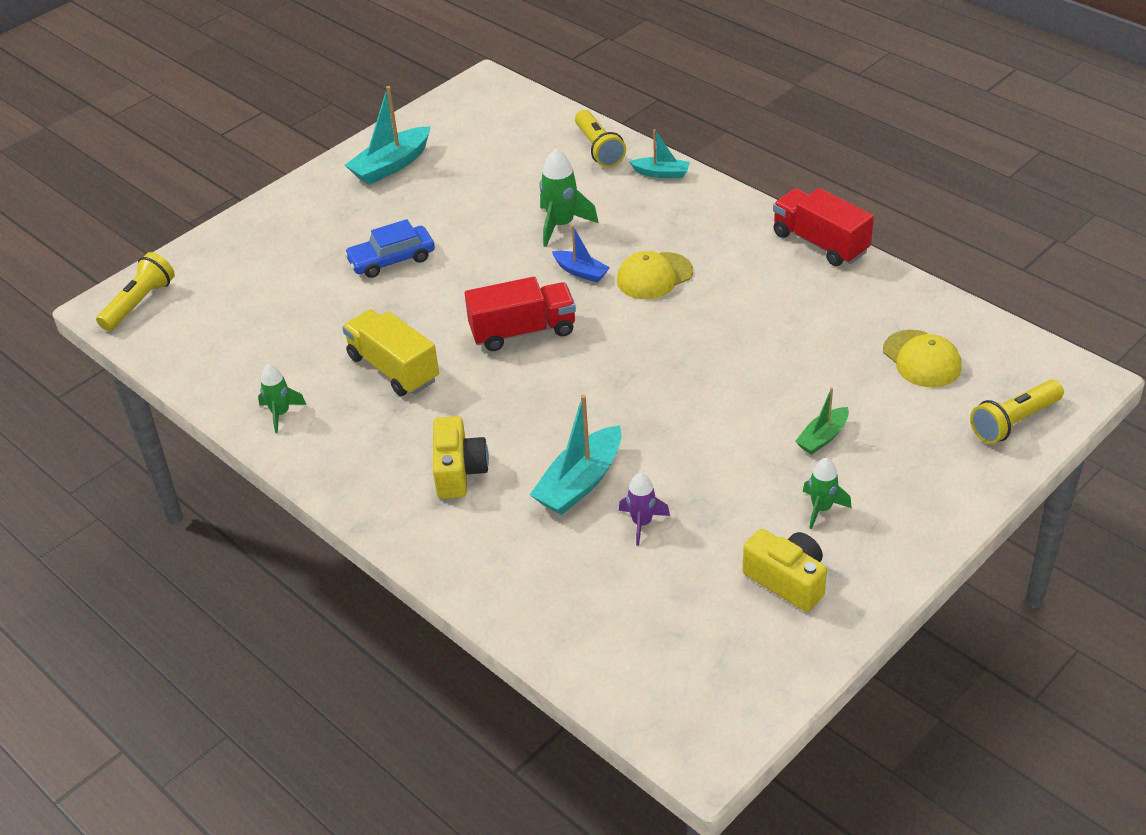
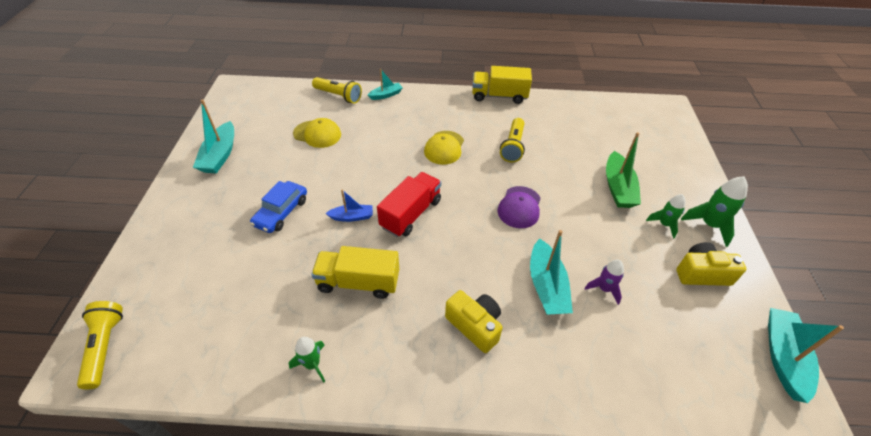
camera: 45 degrees left, 5 degrees up
green rocket [539,149,599,247] -> green rocket moved to [681,176,748,247]
blue boat [552,225,610,282] -> blue boat moved to [326,189,373,222]
red truck [773,188,874,266] -> yellow truck [472,66,532,104]
green boat [795,387,849,454] -> green boat [606,132,641,208], size x1.71
yellow cap [883,330,962,388] -> yellow cap moved to [293,118,341,148]
yellow flashlight [970,379,1064,444] -> yellow flashlight moved to [500,118,525,162]
none -> purple cap [498,186,541,228]
none -> turquoise boat [768,308,844,403]

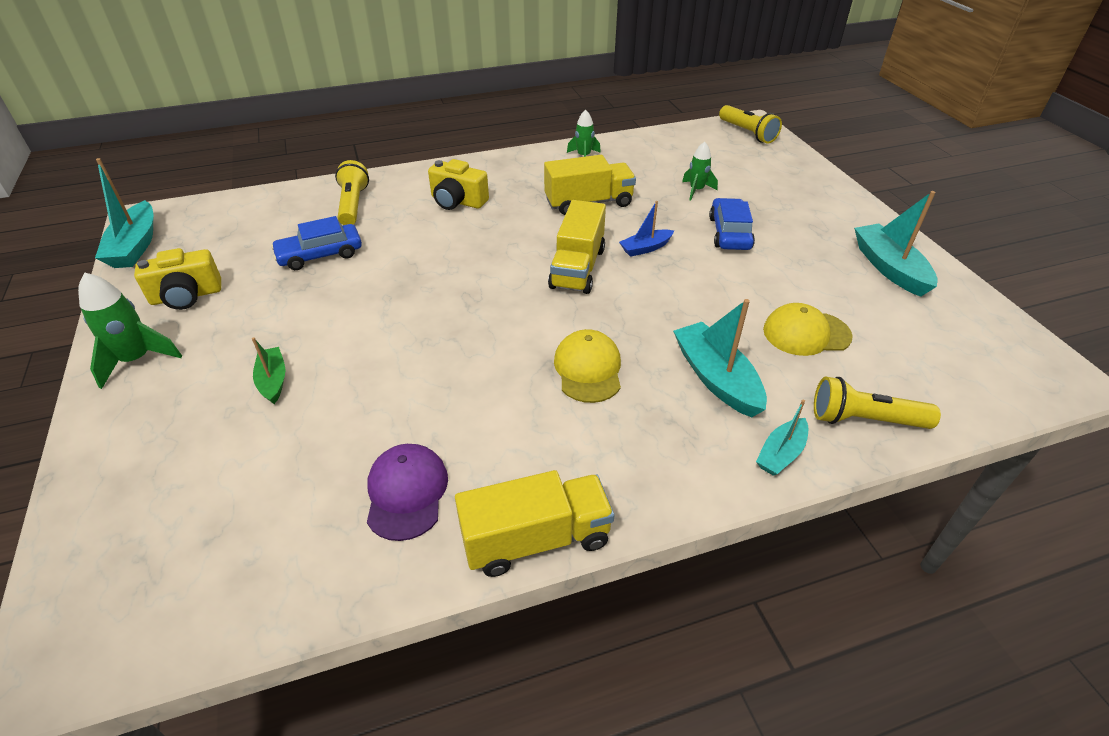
camera: 160 degrees right, 5 degrees down
red truck [377,172,441,237] -> yellow truck [548,200,606,294]
purple cap [498,186,541,228] -> purple cap moved to [367,444,448,541]
yellow flashlight [500,118,525,162] -> yellow flashlight moved to [335,160,369,225]
turquoise boat [530,230,573,315] -> turquoise boat moved to [673,299,767,417]
purple rocket [584,260,624,305] -> blue car [271,216,362,270]
green boat [606,132,641,208] -> green boat [252,337,285,404], size x0.58
green rocket [646,194,685,239] -> green rocket moved to [682,142,718,200]

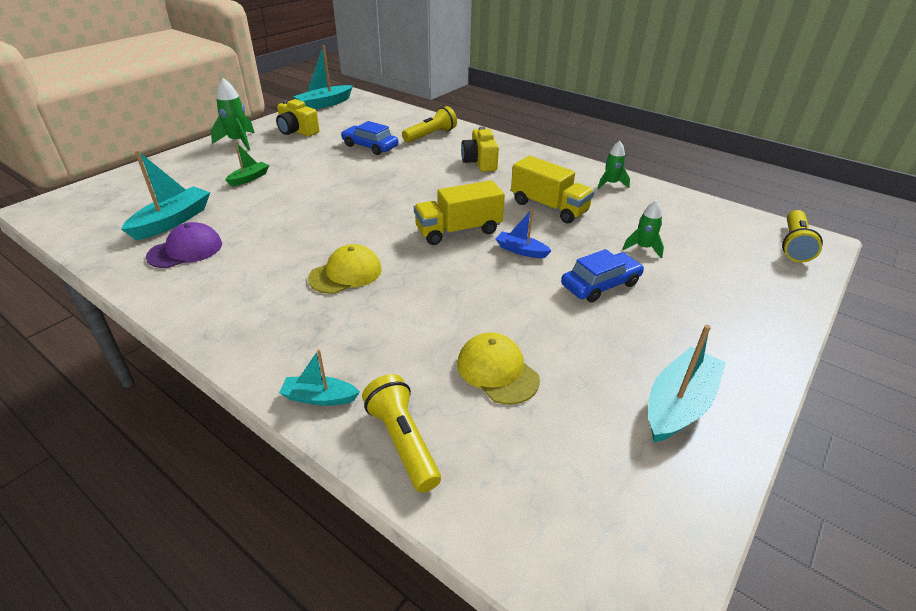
camera: 55 degrees right, 5 degrees down
yellow truck [455,470,614,577] -> none
turquoise boat [673,299,767,417] -> turquoise boat moved to [121,150,210,240]

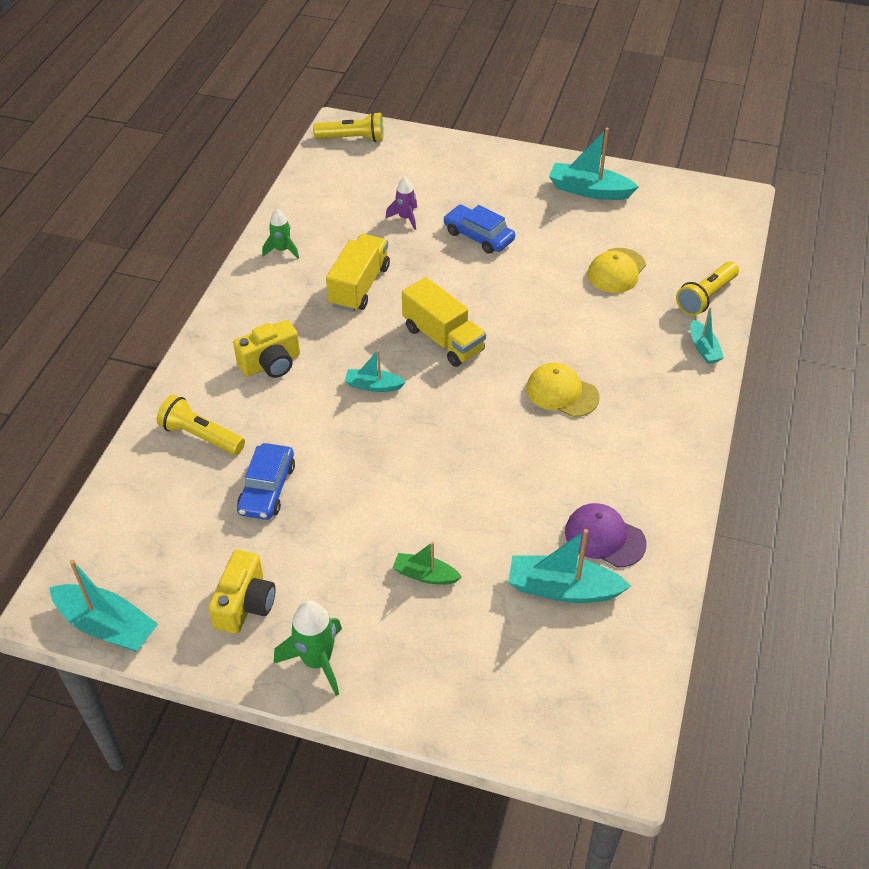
camera: 110 degrees left, 10 degrees up
blue boat [496,209,552,258] -> none
green rocket [623,200,664,258] -> purple rocket [385,177,417,230]
none -> turquoise boat [345,350,406,392]

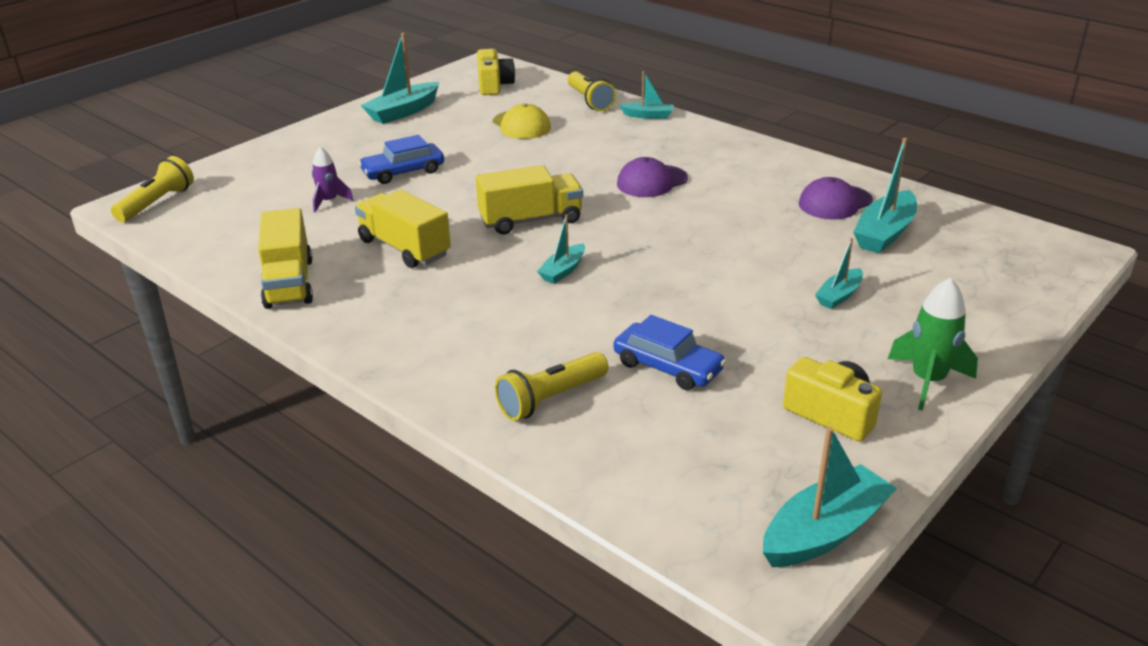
camera: 65 degrees left, 15 degrees down
yellow camera [233,320,300,378] -> yellow camera moved to [477,49,515,95]
green rocket [262,209,299,258] -> yellow truck [258,208,313,309]
green boat [393,542,462,585] -> turquoise boat [815,238,863,309]
yellow cap [526,363,600,417] -> purple cap [617,157,688,197]

